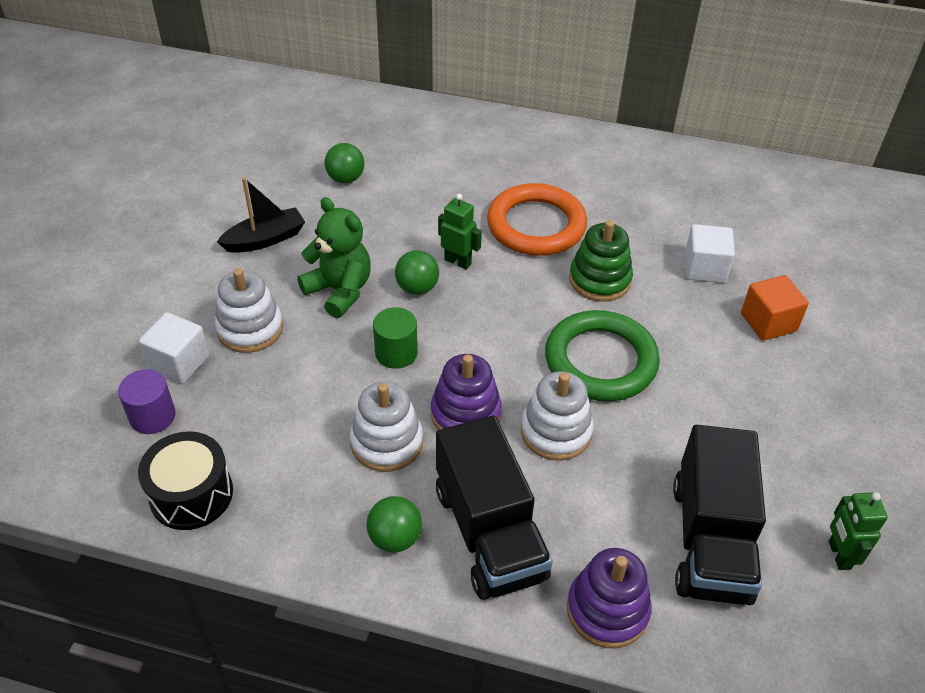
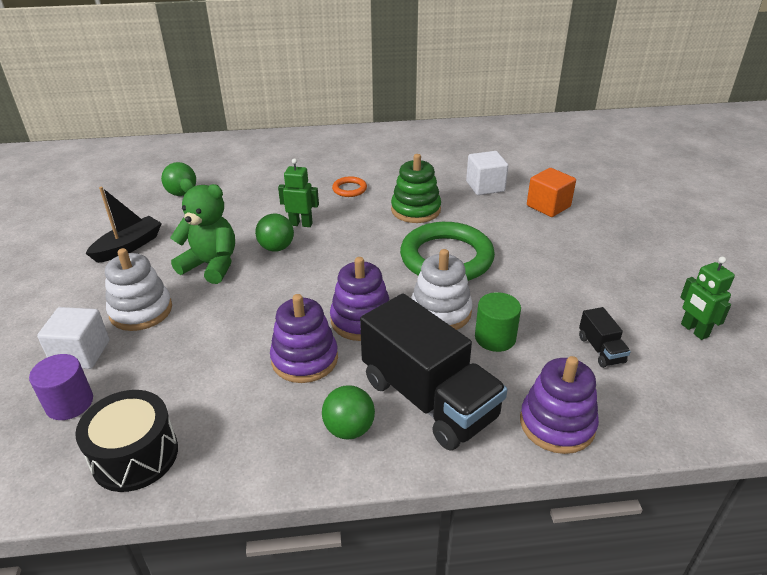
camera: 20 degrees left, 10 degrees down
white stacking toy [350,382,423,472] -> purple stacking toy [270,294,338,383]
green cylinder [373,307,418,369] -> green cylinder moved to [475,292,521,352]
orange ring [487,183,587,256] -> orange ring [332,176,367,197], size x0.43
black truck [673,425,766,605] -> black truck [579,307,631,368], size x0.43

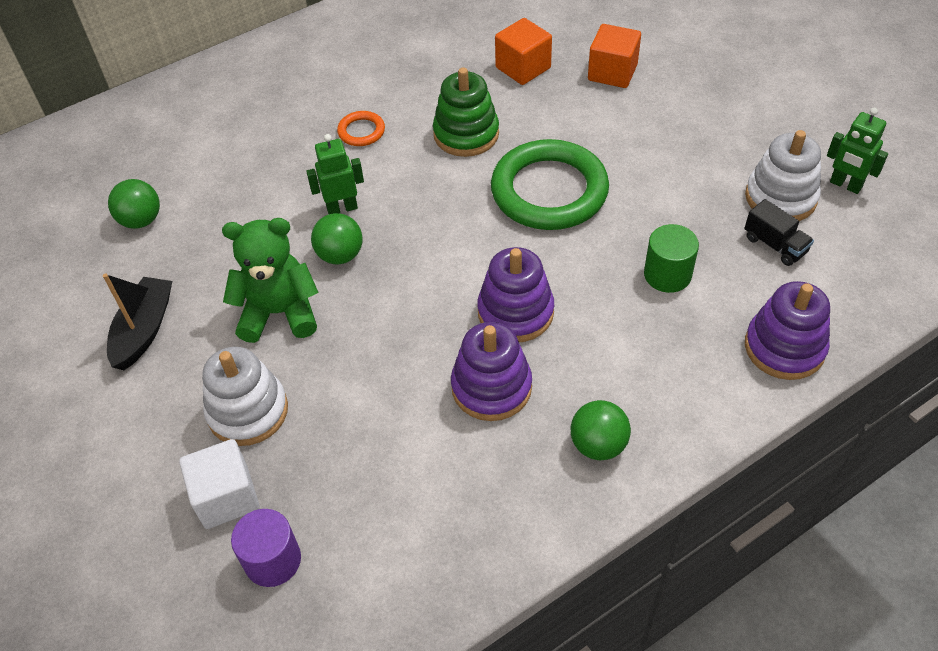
camera: 25 degrees left, 15 degrees up
black drum [75,390,178,492] -> none
black truck [360,293,507,451] -> none
white stacking toy [411,249,473,330] -> white stacking toy moved to [745,130,821,221]
white cube [466,151,508,195] -> orange cube [495,18,552,85]

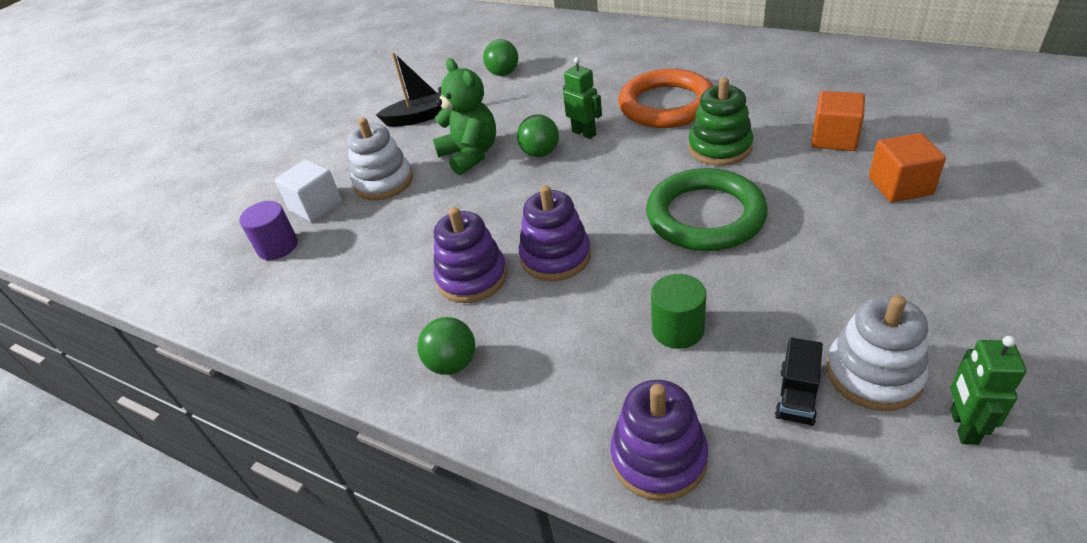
camera: 65 degrees right, 10 degrees down
orange ring [337,111,385,146] -> orange ring [618,69,713,128], size x2.30

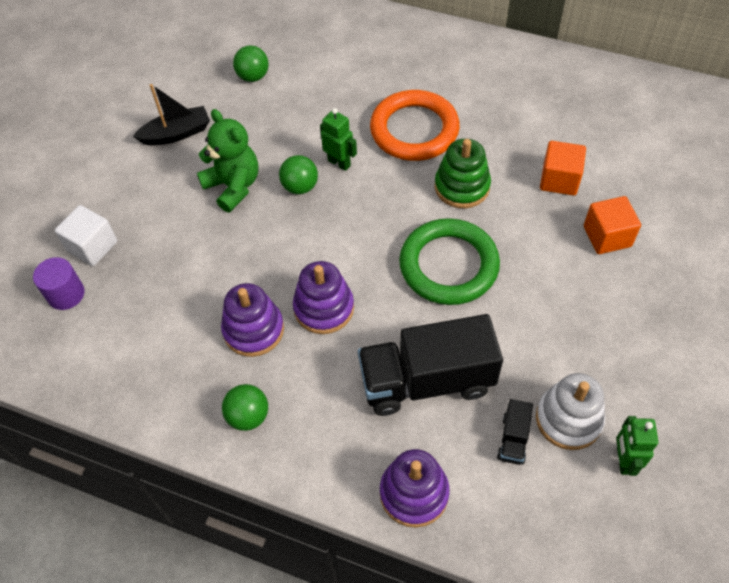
camera: 10 degrees left, 15 degrees up
white stacking toy [347,118,413,200] -> none
green cylinder [651,274,706,349] -> black truck [358,314,503,416]

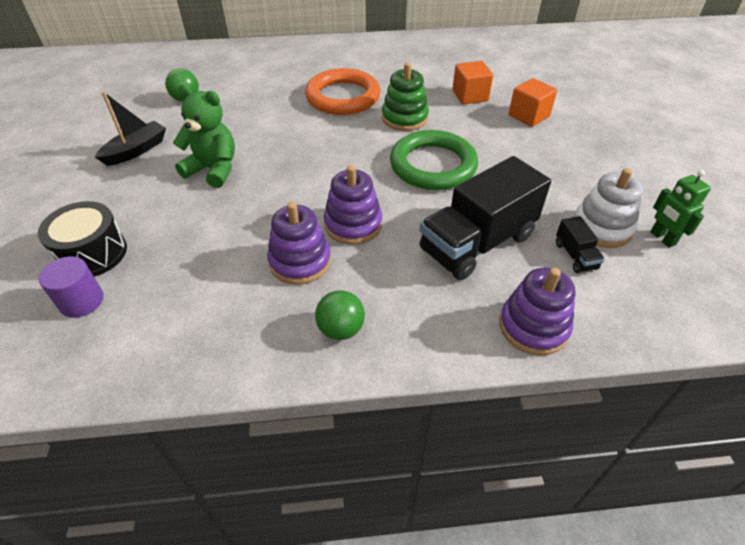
camera: 30 degrees left, 10 degrees down
white cube [55,205,117,266] -> black drum [38,201,127,277]
green ball [279,155,318,194] -> none
green robot [320,108,357,171] -> none

